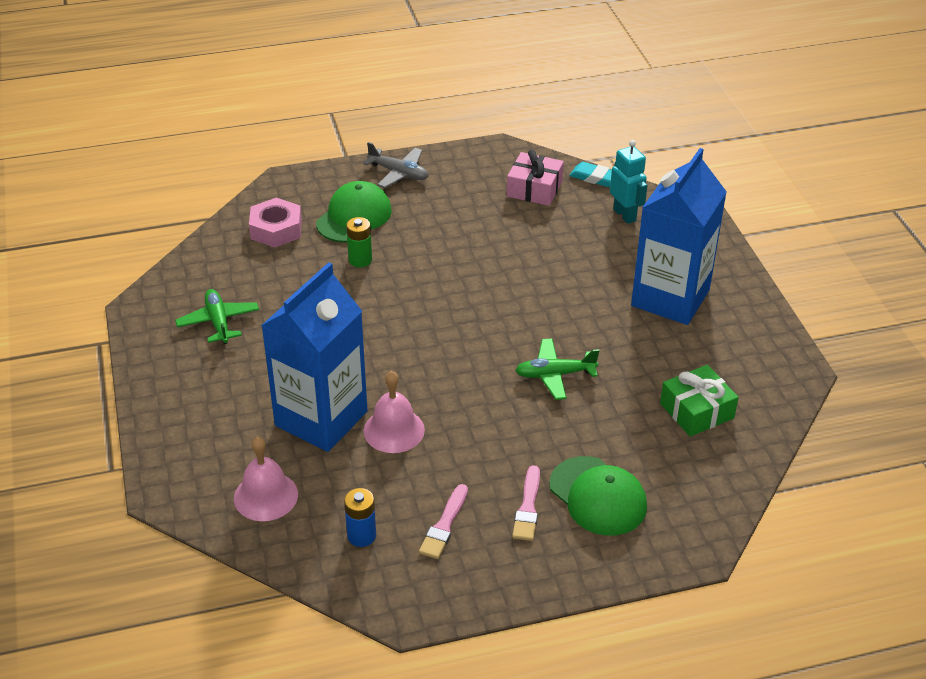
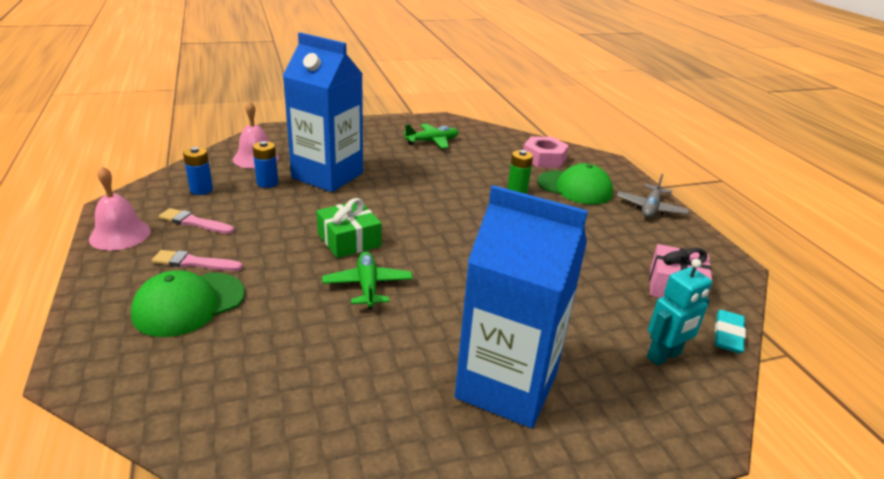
camera: 85 degrees right, 10 degrees down
pink bell [364,371,425,453] -> pink bell moved to [89,166,151,251]
green gift [660,365,739,437] -> green gift moved to [316,198,382,258]
none -> blue battery [252,141,278,188]

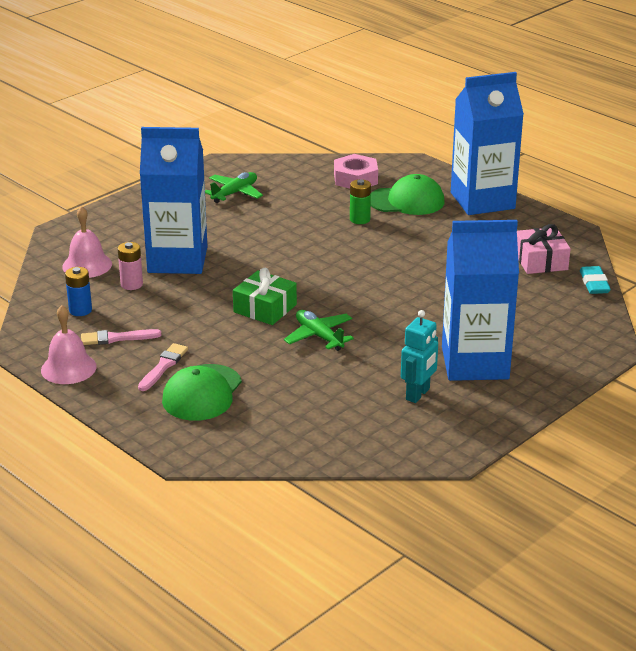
camera: 25 degrees left, 0 degrees up
pink brush [152,250,243,271] -> pink brush turned 135 degrees clockwise [138,343,188,391]
blue battery [252,141,278,188] -> pink battery [118,242,143,290]
grey plane [617,174,689,218] -> blue carton [451,72,524,215]
turquoise robot [647,259,712,365] -> turquoise robot moved to [401,310,438,403]

